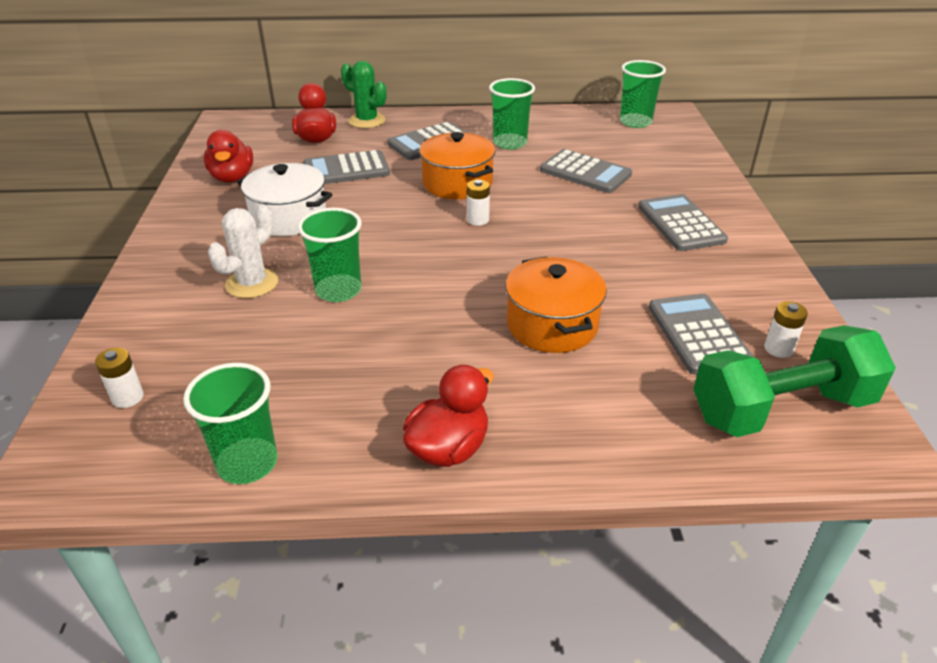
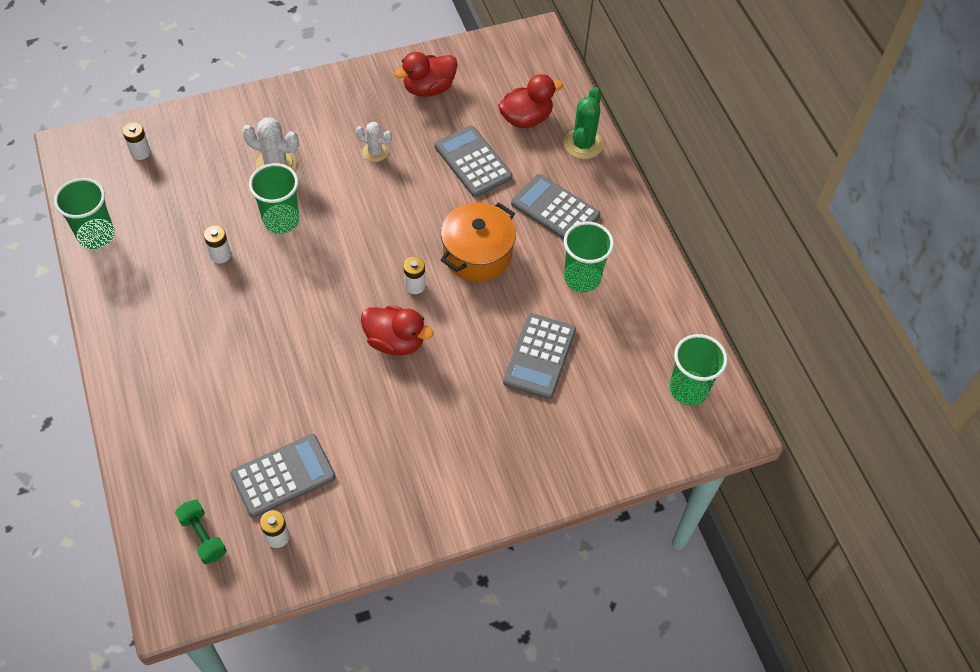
camera: 70 degrees right, 20 degrees up
white pot [237,163,333,236] -> white cactus [356,122,392,162]
red duck [403,365,494,467] -> red duck moved to [361,305,434,355]
orange pot [505,256,607,353] -> none
grey calculator [638,194,728,251] -> none
green dumbbell [694,325,896,437] -> green dumbbell [175,499,227,565], size x0.46
none -> white battery [204,225,231,263]

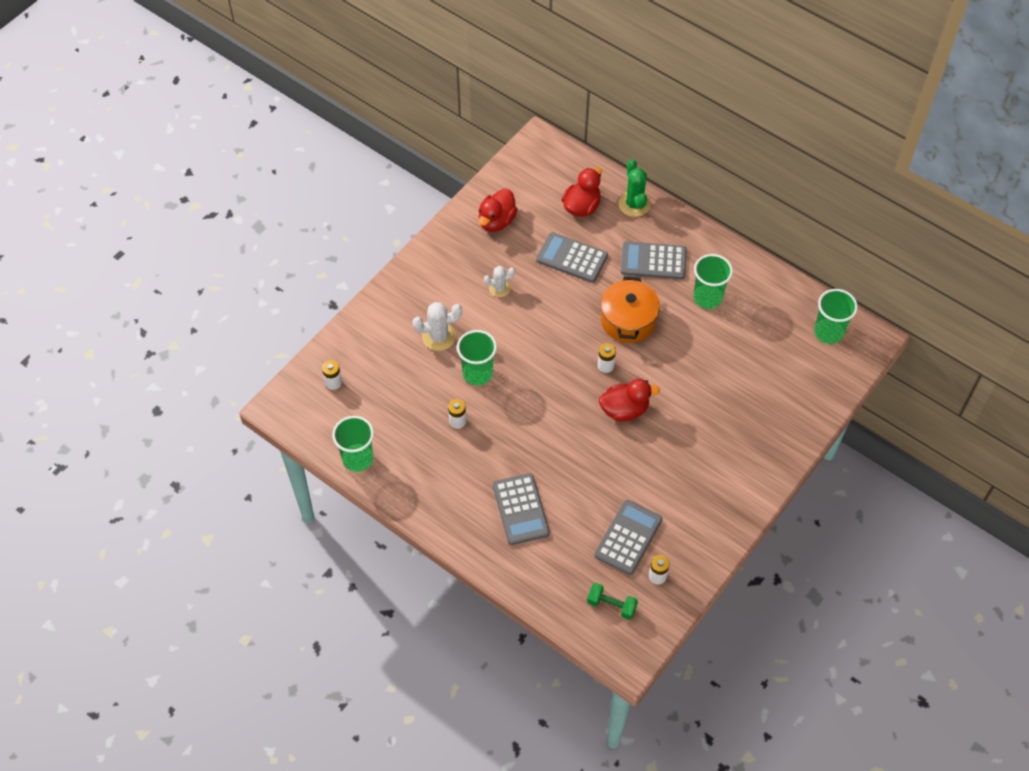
camera: 30 degrees left, 0 degrees up
grey calculator [503,313,576,399] -> grey calculator moved to [493,473,550,545]

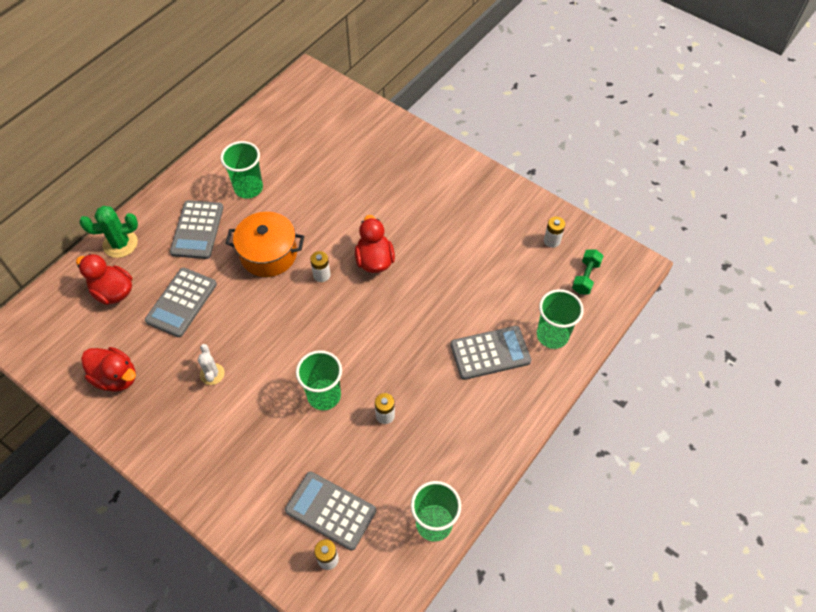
camera: 90 degrees left, 0 degrees up
white cactus [413,302,462,351] -> none
grey calculator [595,500,663,575] -> grey calculator moved to [285,472,376,550]
green cup [814,289,858,344] -> green cup moved to [537,289,584,349]

